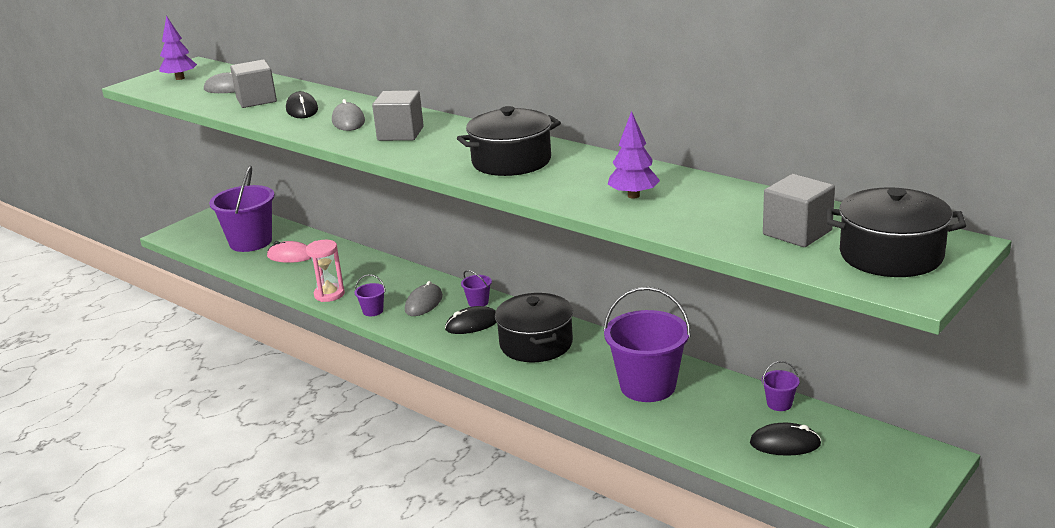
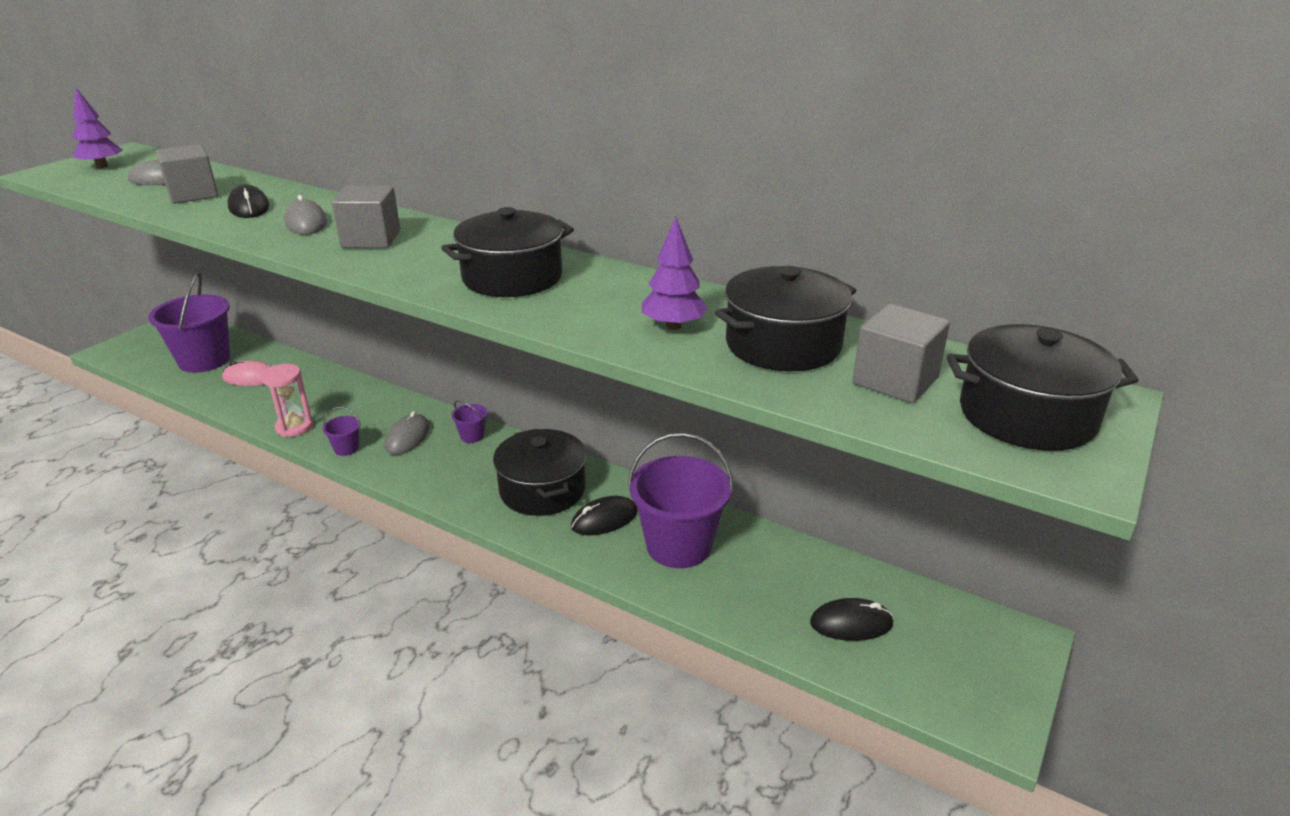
camera: 10 degrees left, 5 degrees up
black mouse [445,306,497,334] -> black mouse moved to [571,496,638,535]
purple bucket [762,361,800,411] -> none
none -> black pot [715,266,856,371]

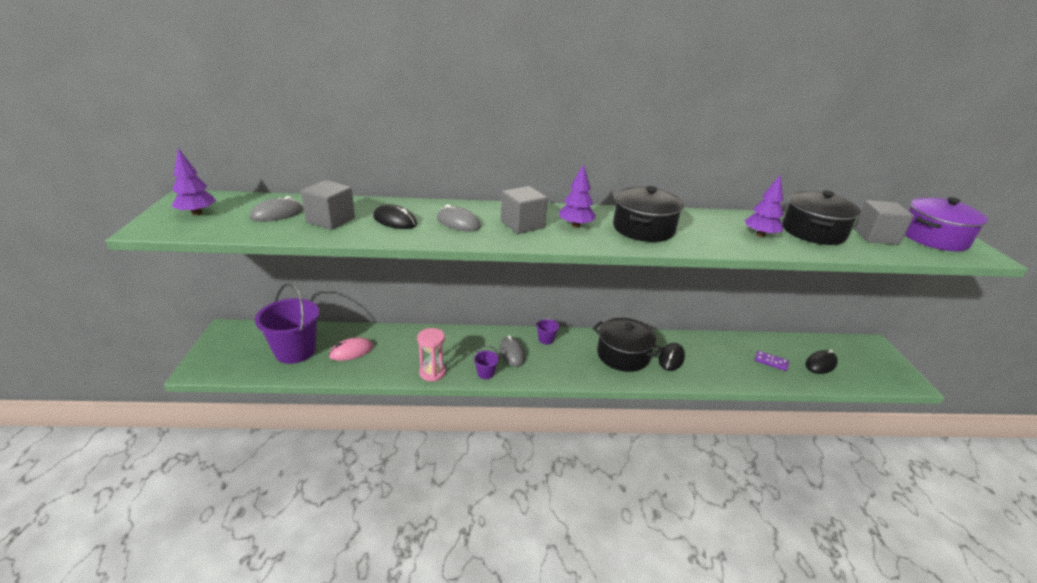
camera: 35 degrees left, 0 degrees up
purple bucket [628,432,734,568] -> none
black pot [947,324,1139,451] -> purple pot [905,197,988,251]
none -> purple tree [559,164,596,228]
none -> purple domino [755,351,789,371]

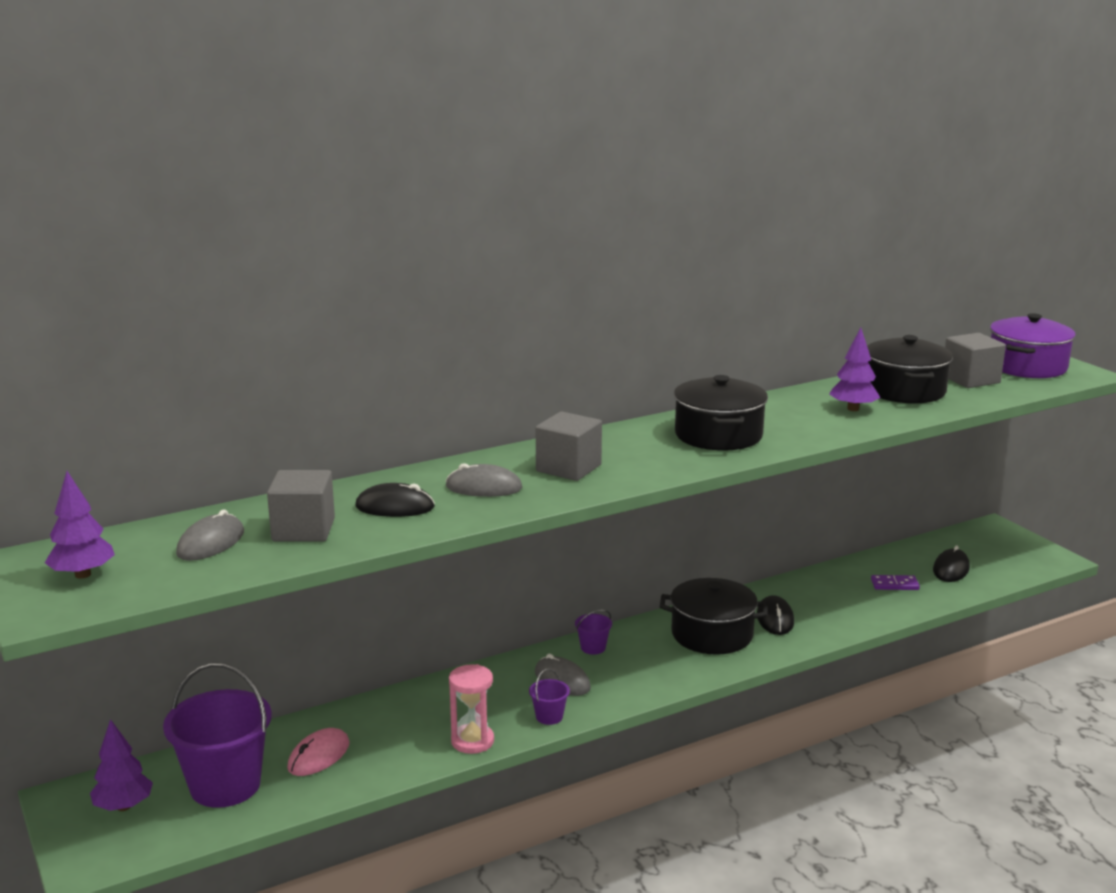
camera: 25 degrees left, 10 degrees down
purple tree [559,164,596,228] -> purple tree moved to [90,719,153,811]

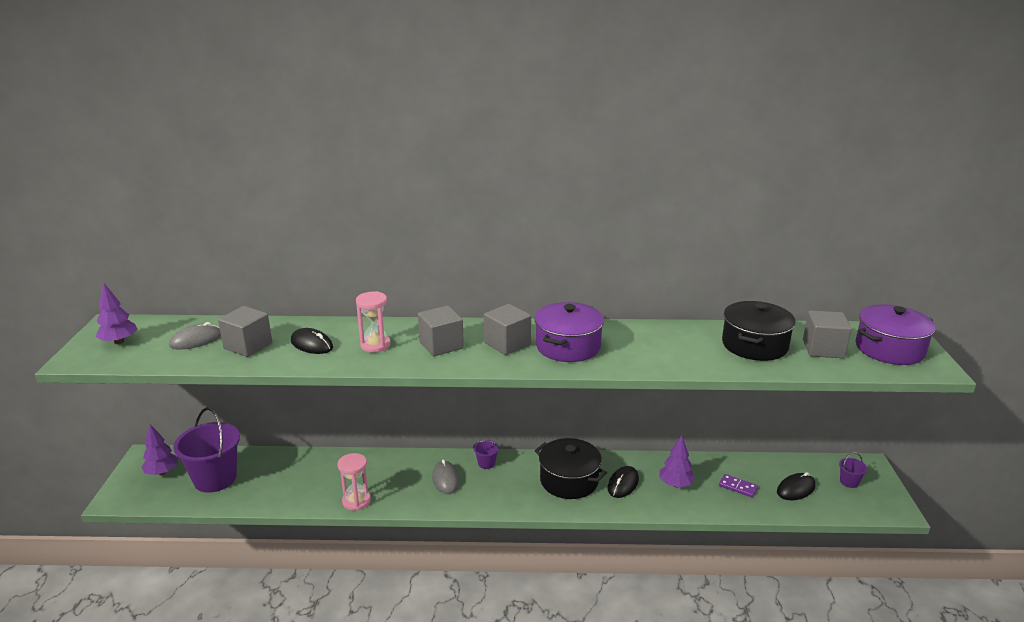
camera: 30 degrees right, 5 degrees up
pink mouse [287,728,350,776] -> none
grey mouse [446,463,523,497] -> pink hourglass [356,291,391,353]
purple bucket [529,669,570,725] -> purple bucket moved to [839,452,868,488]
black pot [674,375,768,451] -> purple pot [534,302,604,362]
purple tree [829,327,880,411] -> purple tree moved to [659,435,695,488]
none -> grey cube [484,304,531,355]

